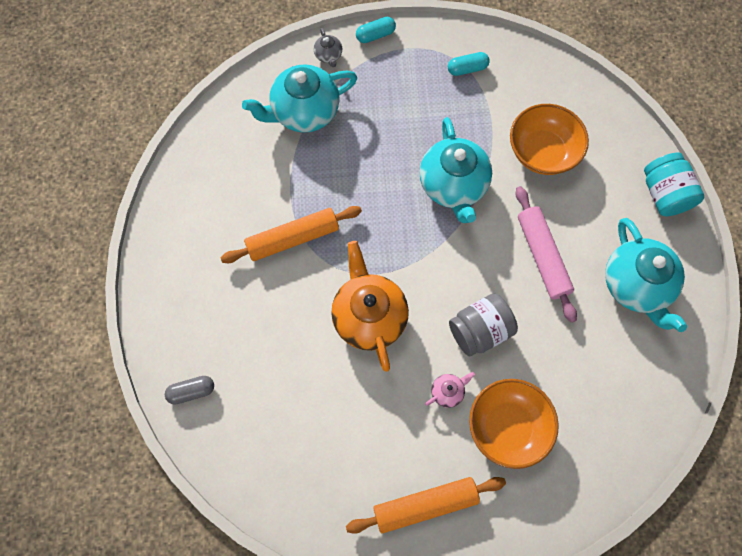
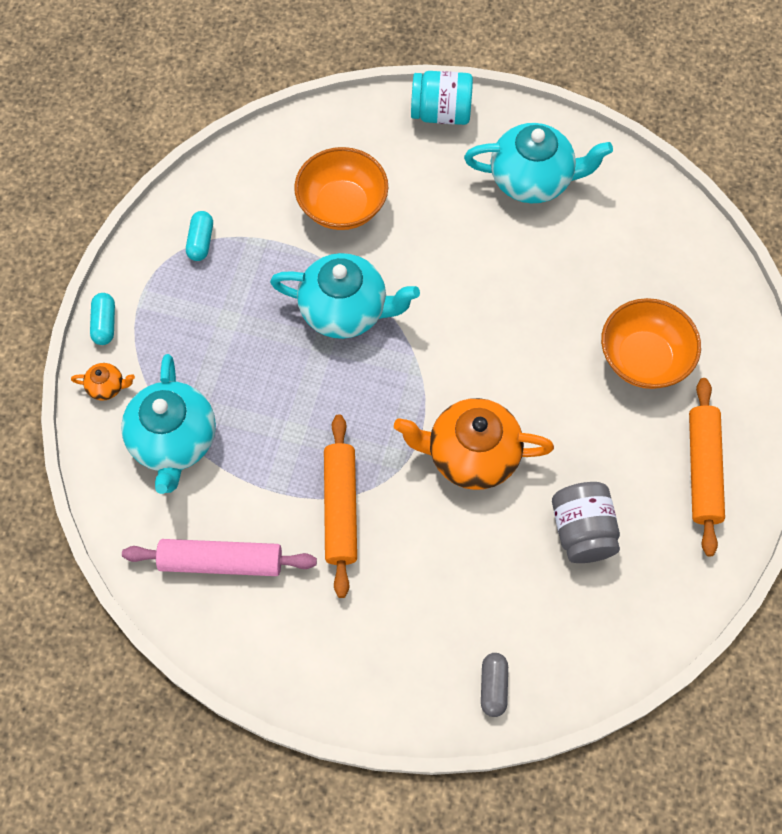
camera: 70 degrees left, 5 degrees down
grey teapot [314,28,342,67] -> orange teapot [71,363,135,401]
pink teapot [425,372,475,408] -> none
grey jar [449,294,518,356] -> grey jar moved to [552,482,620,563]
pink rolling pin [516,186,577,323] -> pink rolling pin moved to [122,539,317,576]

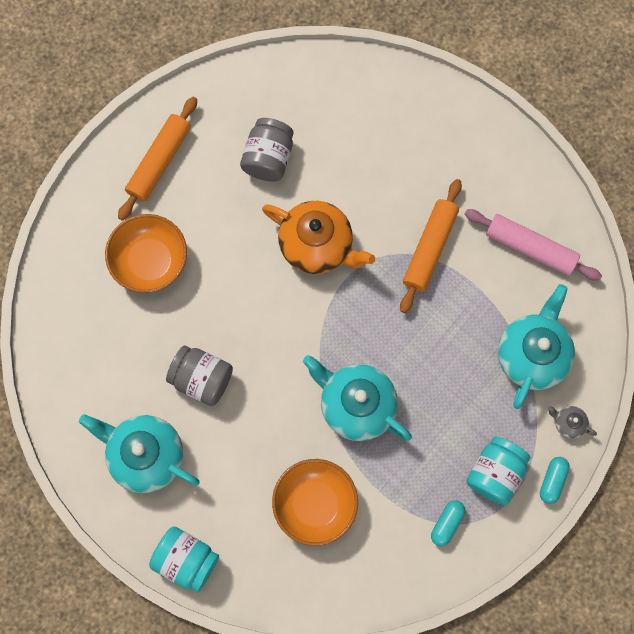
camera: 155 degrees left, 10 degrees up
orange teapot [71,363,135,401] -> grey teapot [548,406,597,439]
grey capsule [481,653,508,717] -> none
none -> grey jar [166,345,233,406]
none -> turquoise jar [467,437,530,505]

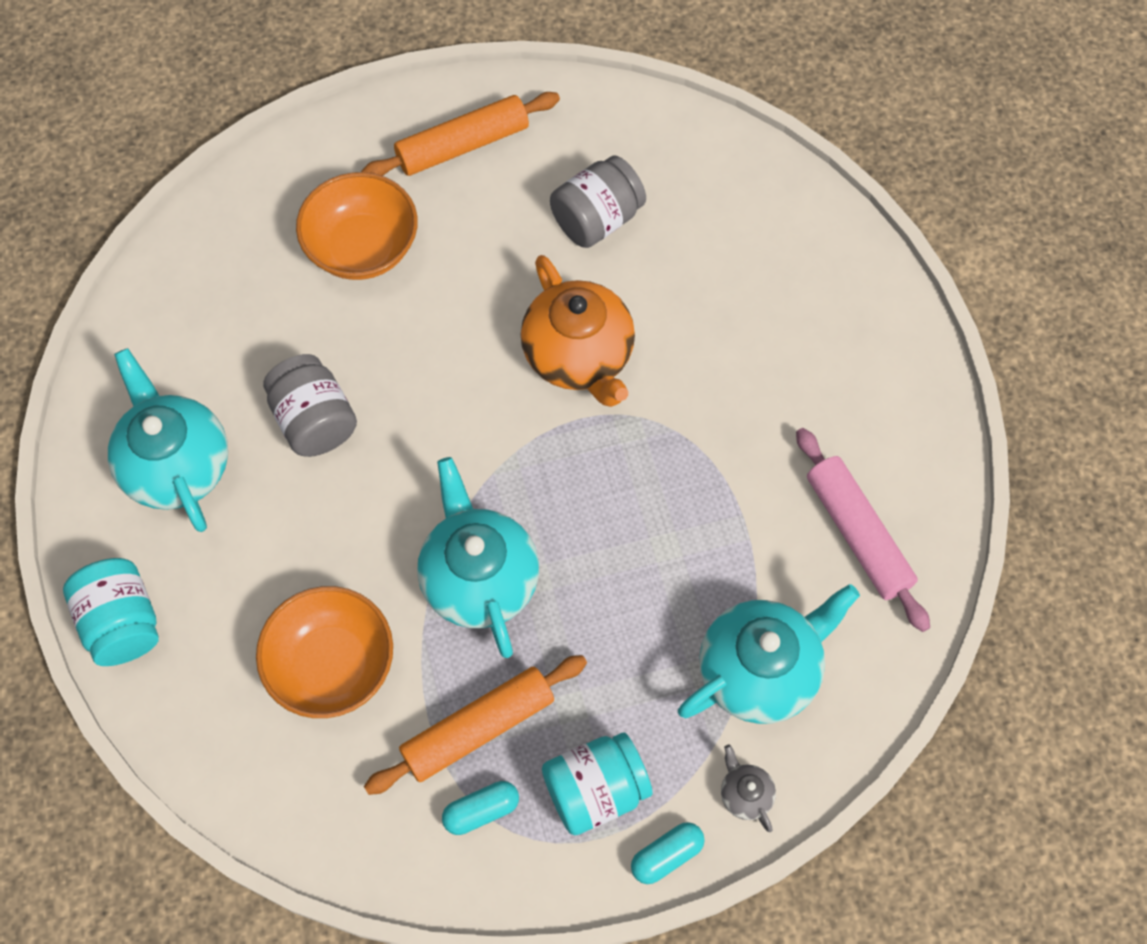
camera: 35 degrees right, 10 degrees down
orange rolling pin [400,179,462,313] -> orange rolling pin moved to [364,655,587,795]

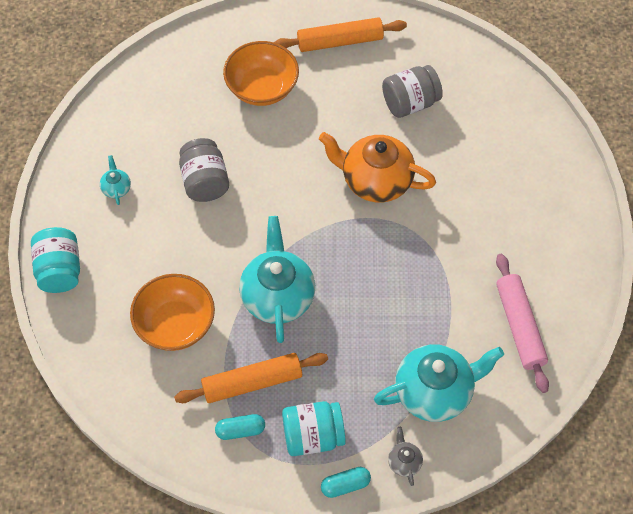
camera: 15 degrees right, 5 degrees down
turquoise teapot [108,348,228,532] -> turquoise teapot [100,155,131,205], size x0.43
orange teapot [521,255,635,407] -> orange teapot turned 120 degrees clockwise [319,132,436,202]

